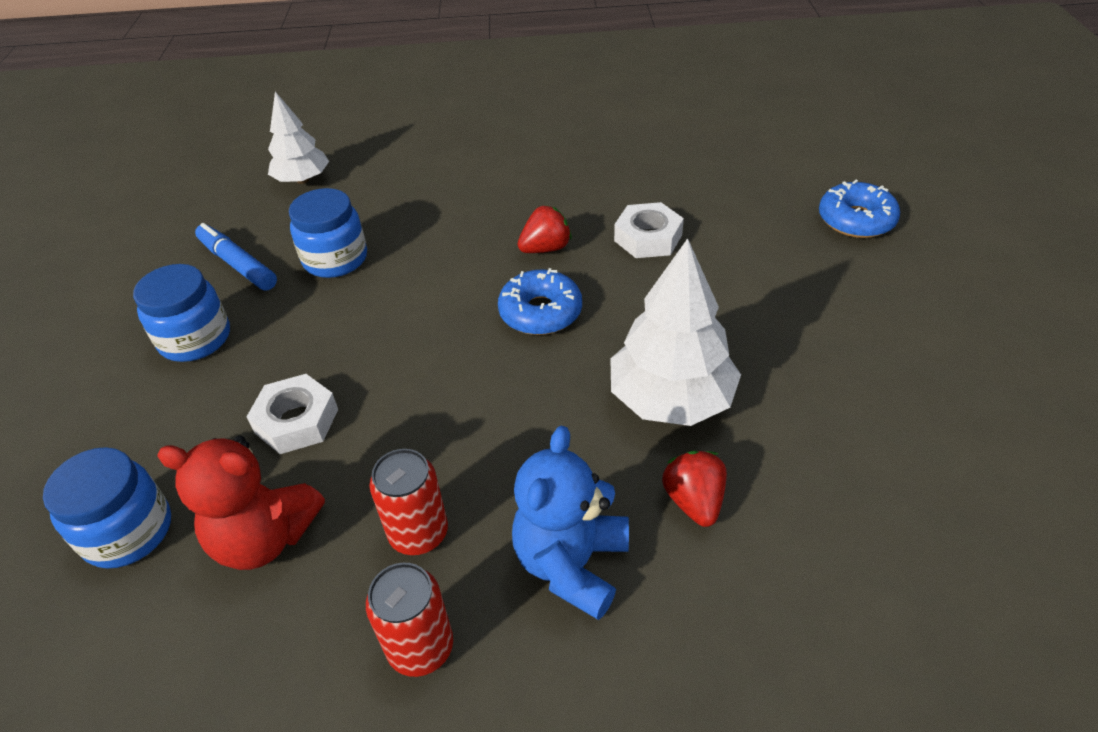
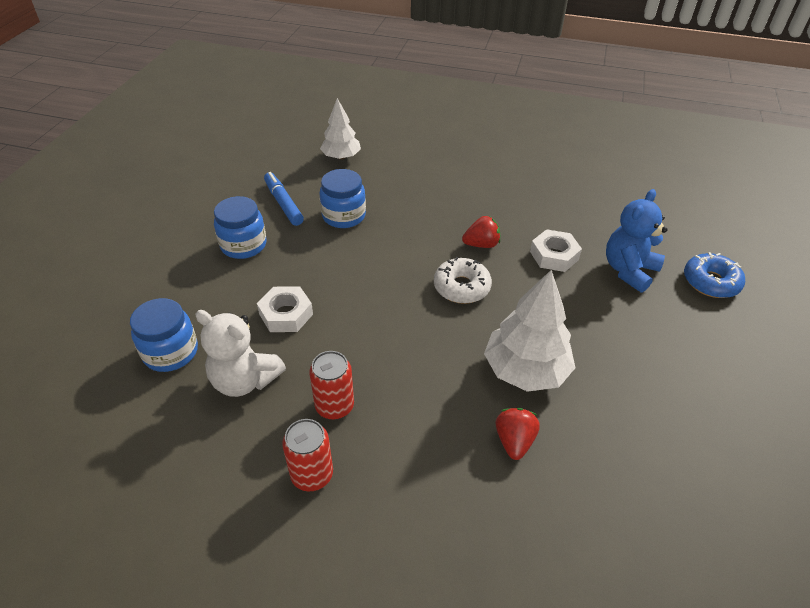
camera: 15 degrees right, 0 degrees up
red teddy bear [157,436,325,570] -> white teddy bear [195,310,286,397]
blue donut [498,268,582,335] -> white donut [434,257,492,304]
blue teddy bear [512,426,629,620] -> blue teddy bear moved to [606,189,667,293]

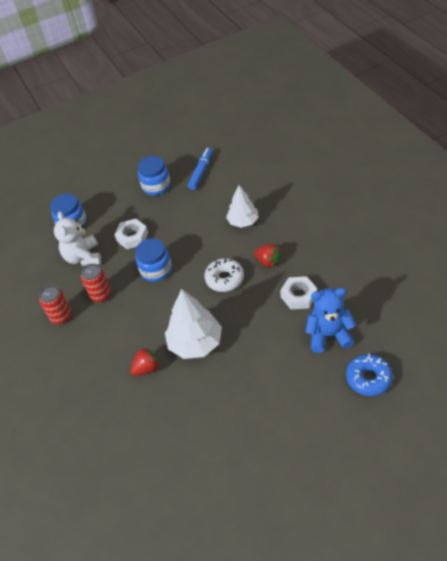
camera: 55 degrees right, 5 degrees up
blue jar [319,169,366,228] -> blue jar moved to [135,238,172,282]
white tree [320,98,361,160] -> white tree moved to [226,185,259,228]

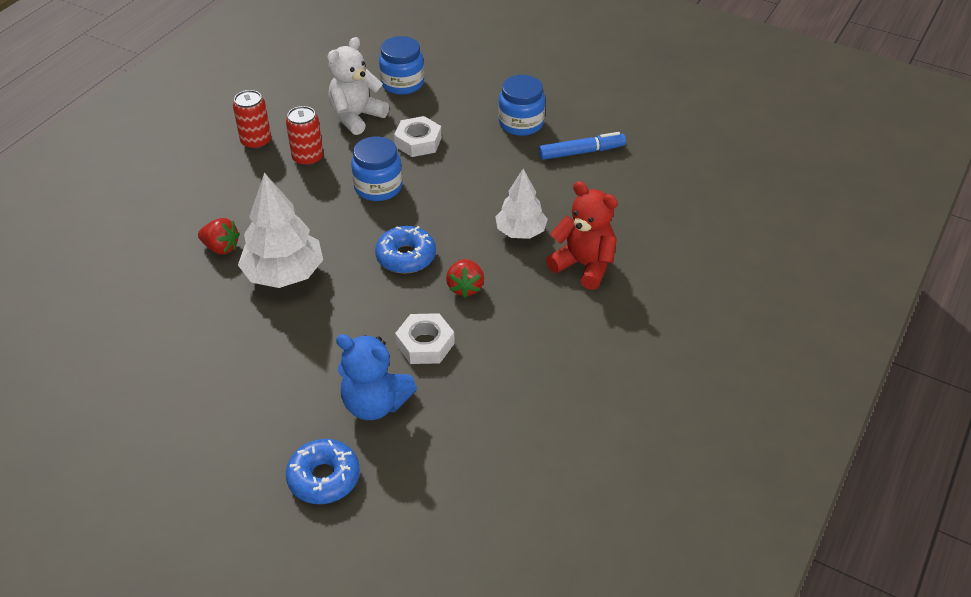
camera: 50 degrees right, 5 degrees down
white donut [205,258,244,292] -> blue donut [375,226,436,274]
blue teddy bear [305,288,356,353] -> blue teddy bear turned 150 degrees clockwise [336,334,417,420]
none -> red teddy bear [546,181,618,290]

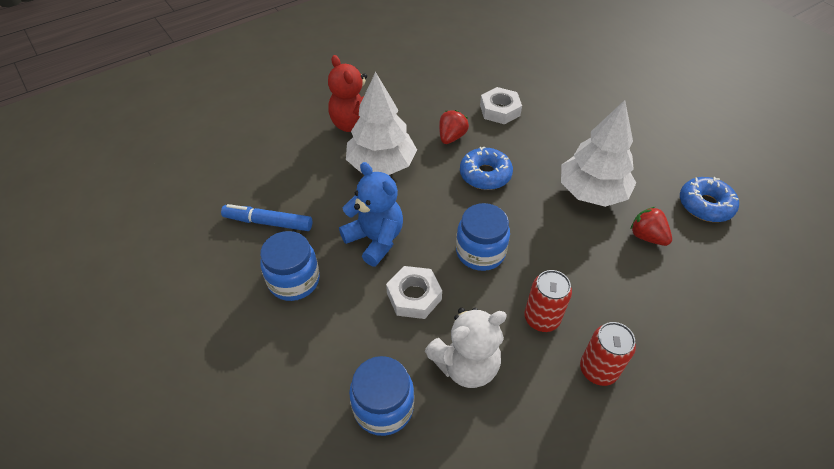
camera: 155 degrees left, 5 degrees up
blue donut [286,439,360,504] -> blue donut moved to [680,177,739,222]
blue teddy bear [336,334,417,420] -> blue teddy bear moved to [339,162,403,266]
white tree [495,169,548,239] -> white tree [346,72,417,175], size x1.54

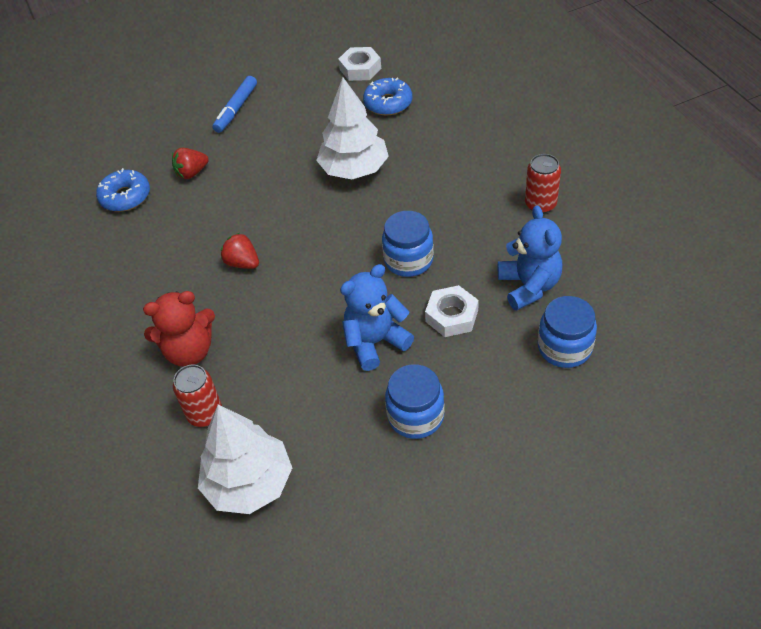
camera: 75 degrees left, 0 degrees up
blue marker [221,204,312,231] -> blue marker moved to [212,76,257,133]
white tree [346,72,417,175] -> white tree moved to [198,404,292,514]
white teddy bear [425,308,507,388] -> blue teddy bear [498,206,563,310]
blue donut [460,147,513,190] -> blue donut moved to [96,168,150,212]
white nut [480,87,522,124] -> white nut moved to [338,47,381,81]
red can [524,270,572,332] -> red can moved to [173,365,222,427]
red strawberry [630,207,672,246] -> red strawberry moved to [172,148,209,179]

